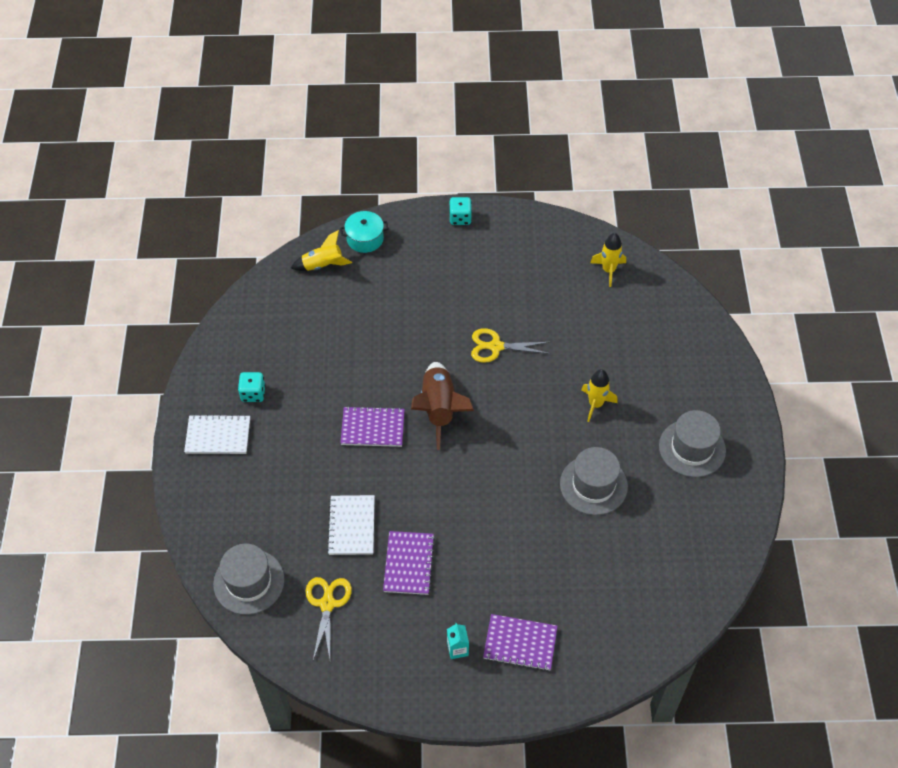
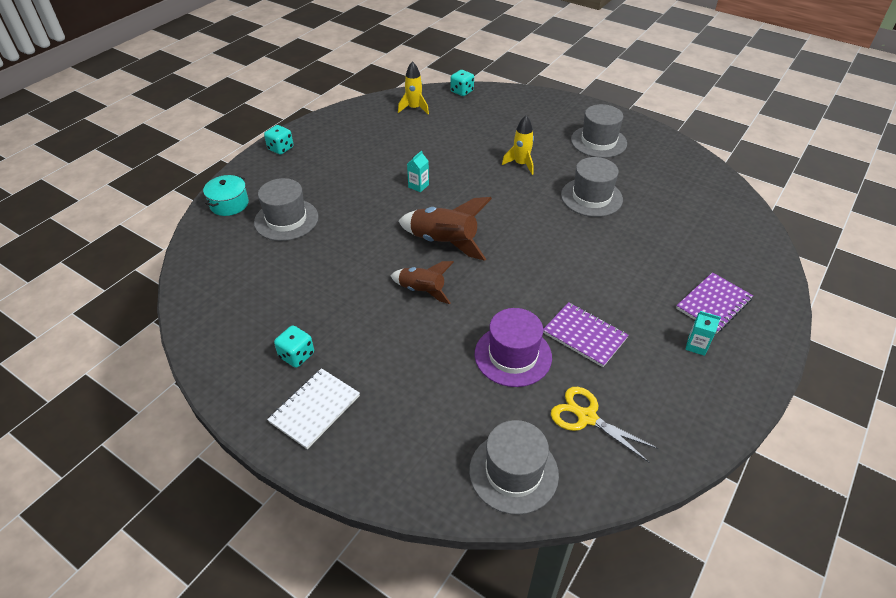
camera: 55 degrees left, 10 degrees down
yellow rocket [291,230,352,271] -> none
white notebook [327,495,375,555] -> purple hat [475,308,552,387]
purple notebook [340,406,405,447] -> brown rocket [390,261,454,304]
yellow scissors [471,328,551,363] -> turquoise carton [407,151,429,192]
none -> grey hat [254,178,319,241]
none -> turquoise dice [451,70,474,96]

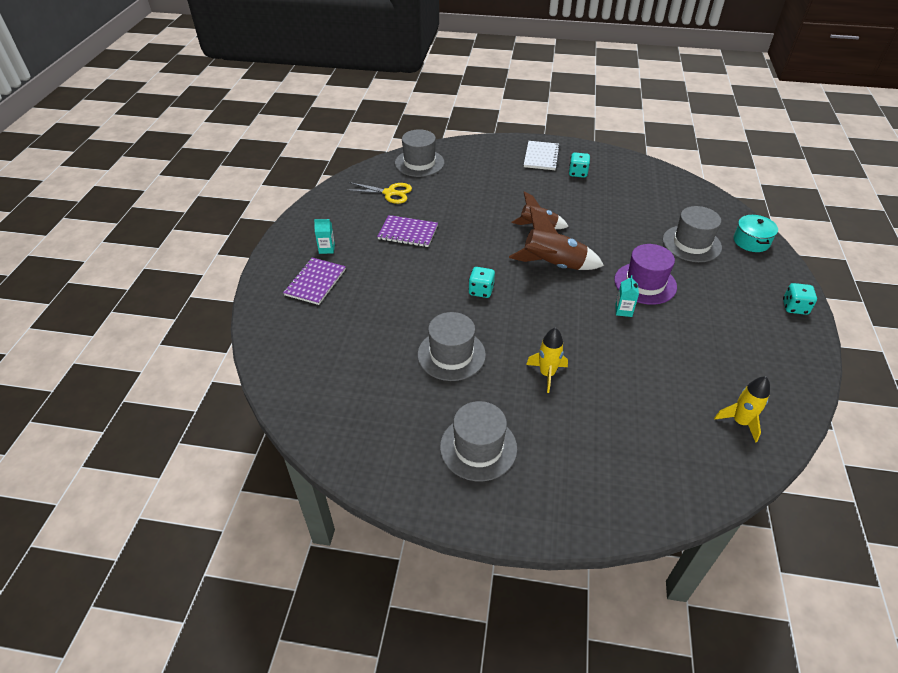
camera: 155 degrees right, 0 degrees up
turquoise dice [451,70,474,96] -> turquoise dice moved to [468,267,495,298]
purple hat [475,308,552,387] -> purple hat moved to [614,244,677,305]

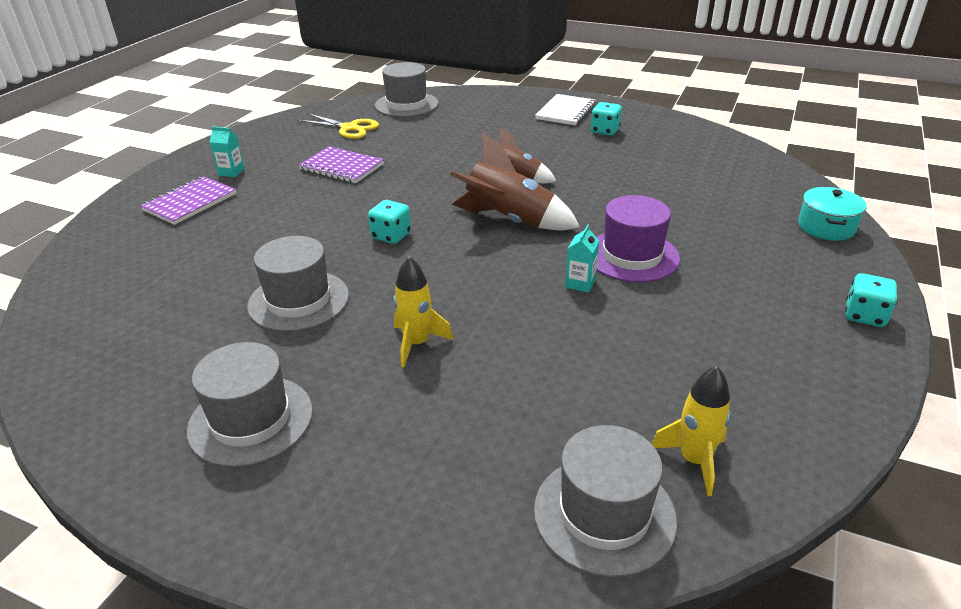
camera: 15 degrees right, 10 degrees down
grey hat [663,206,722,262] -> grey hat moved to [534,425,677,577]

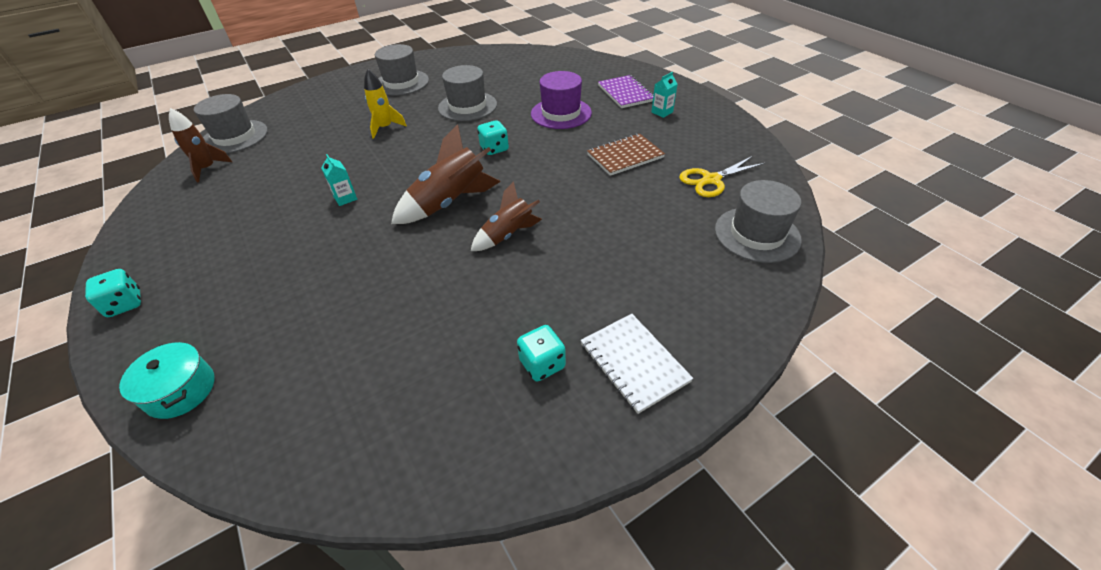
camera: 125 degrees right, 10 degrees up
purple notebook [299,146,384,183] -> brown notebook [587,133,665,176]
purple hat [597,195,680,283] -> purple hat moved to [531,71,592,129]
yellow rocket [652,366,731,496] -> brown rocket [169,108,232,182]

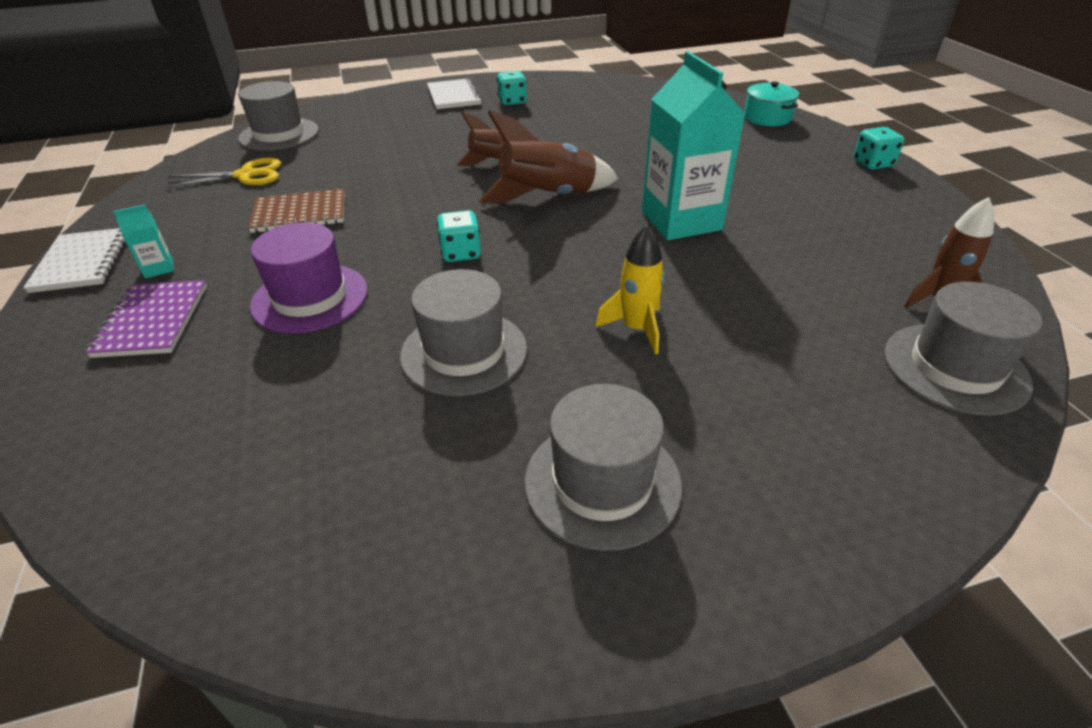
camera: 165 degrees left, 5 degrees down
turquoise carton [321,154,357,206] -> turquoise carton [642,51,745,240], size x2.45
none -> white notebook [23,228,126,293]

